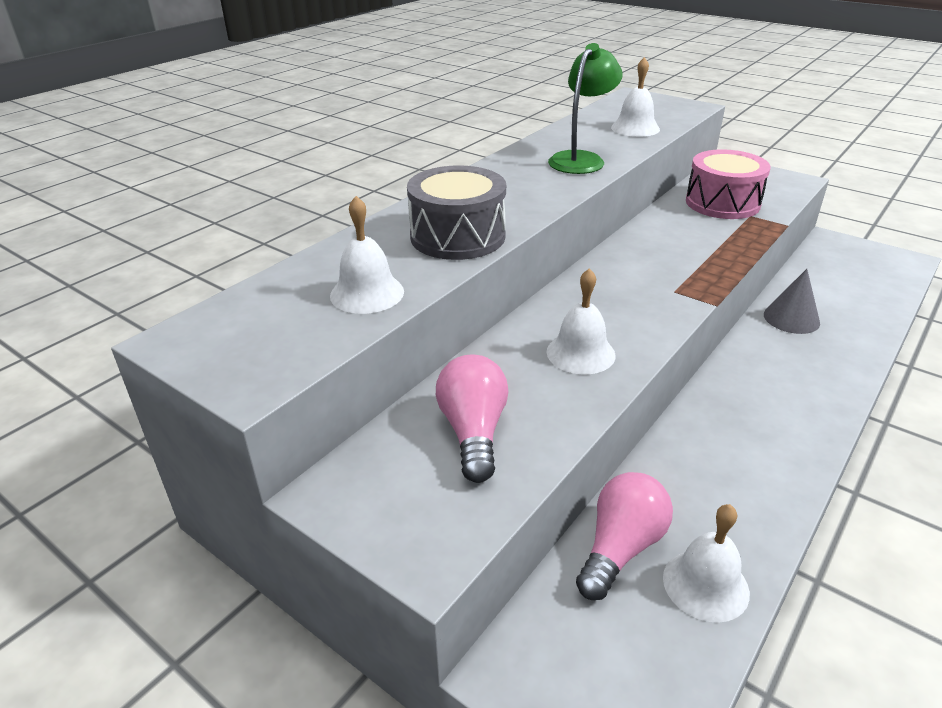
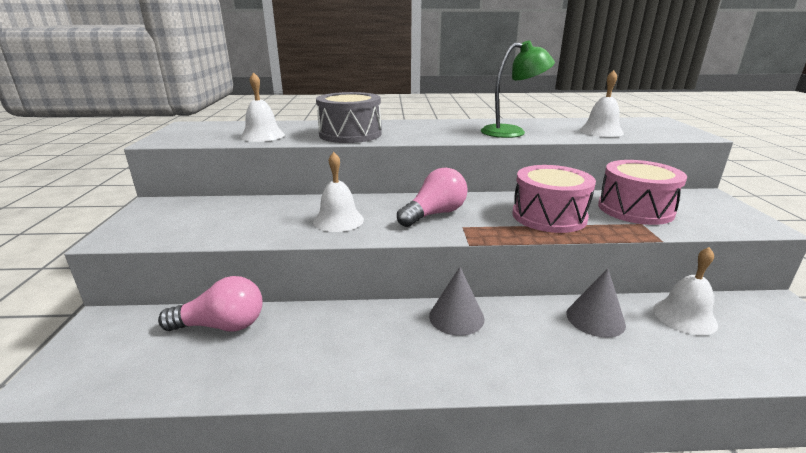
camera: 50 degrees right, 10 degrees down
pink light bulb [436,355,509,483] -> pink light bulb moved to [397,168,467,227]
white bell [663,504,750,623] -> white bell moved to [653,247,718,335]
none -> grey cone [429,267,485,336]
none -> pink drum [512,165,596,233]

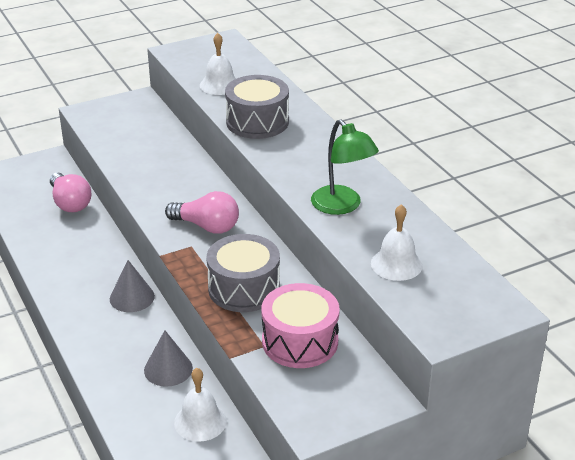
camera: 65 degrees right, 10 degrees up
white bell [313,152,364,232] -> none
pink drum [512,165,596,233] -> grey drum [206,234,280,312]

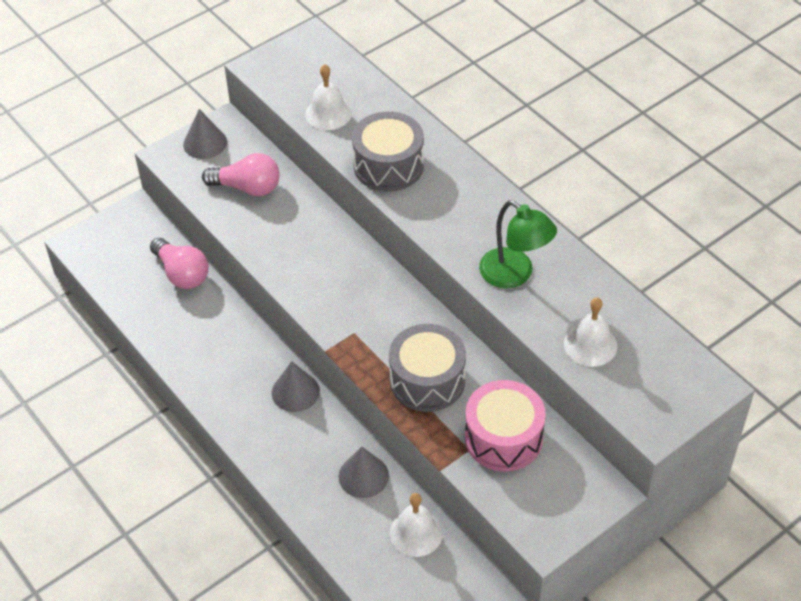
camera: 10 degrees left, 15 degrees up
pink light bulb [165,191,239,234] -> pink light bulb moved to [202,153,280,196]
none -> grey cone [183,109,227,159]

